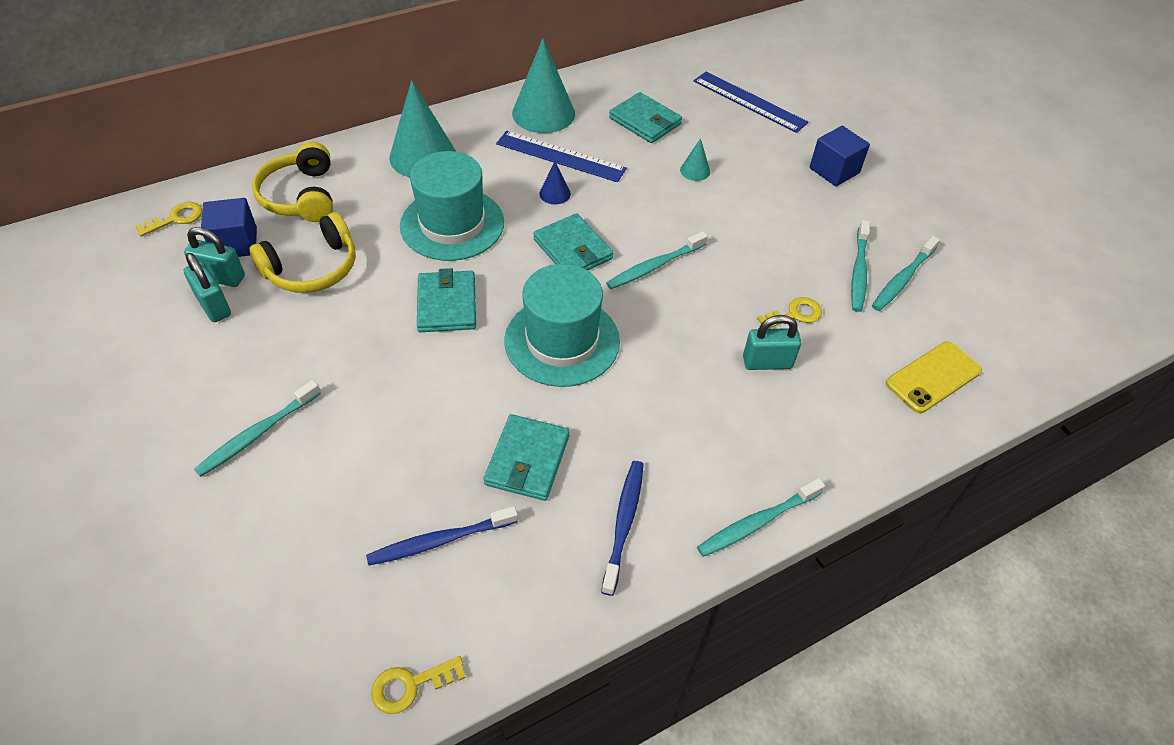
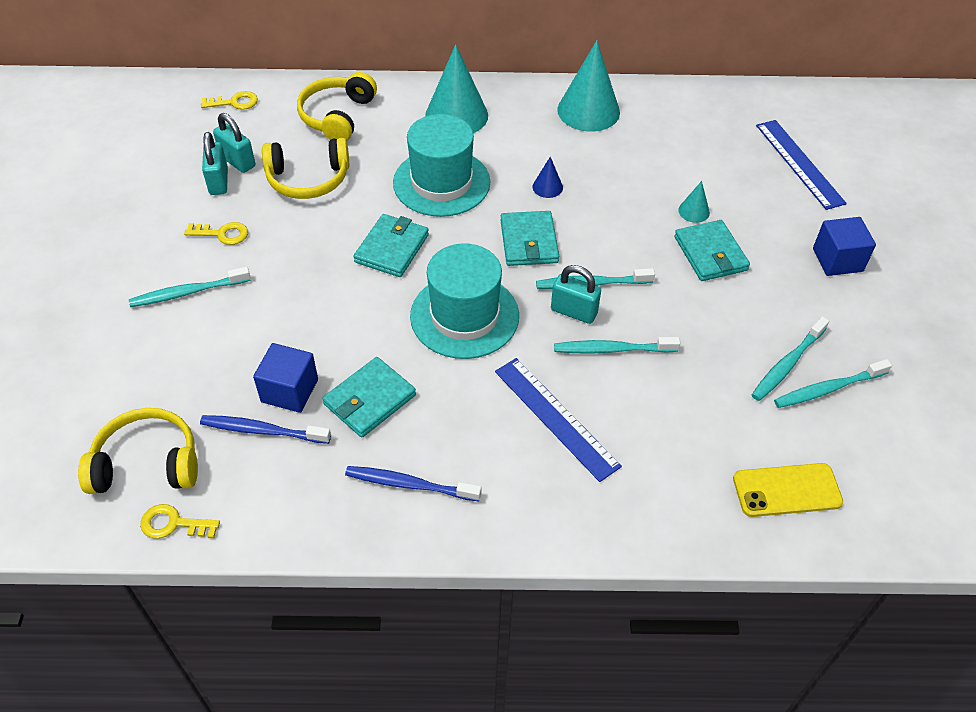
camera: 30 degrees right, 0 degrees up
blue cube [201,198,257,257] -> blue cube moved to [253,343,318,413]
blue ruler [496,131,627,182] -> blue ruler moved to [495,358,622,482]
blue toothbrush [601,461,644,596] -> blue toothbrush turned 120 degrees counterclockwise [345,466,481,501]
turquoise wallet [609,92,682,143] -> turquoise wallet moved to [674,220,750,281]
turquoise toothbrush [697,478,825,557] -> turquoise toothbrush moved to [554,337,680,353]
turquoise padlock [743,315,801,370] -> turquoise padlock moved to [551,265,601,324]
yellow key [757,297,822,329] -> yellow key moved to [184,222,248,245]
none -> yellow headphones [78,408,198,494]

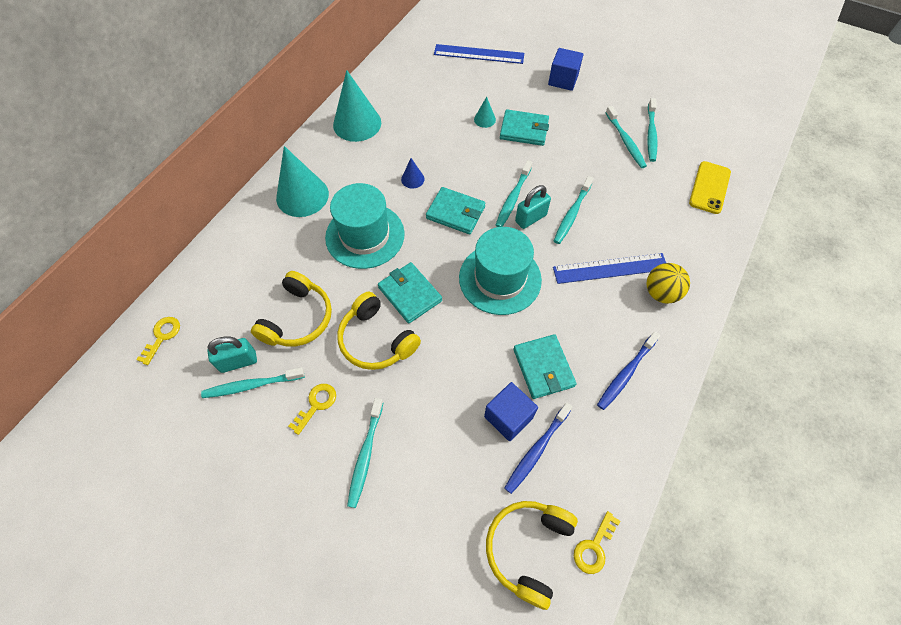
camera: 60 degrees left, 10 degrees up
turquoise padlock [202,132,228,195] -> turquoise toothbrush [201,367,305,398]
yellow headphones [297,72,377,141] -> yellow headphones moved to [337,292,421,370]
none -> yellow ball [646,263,690,304]

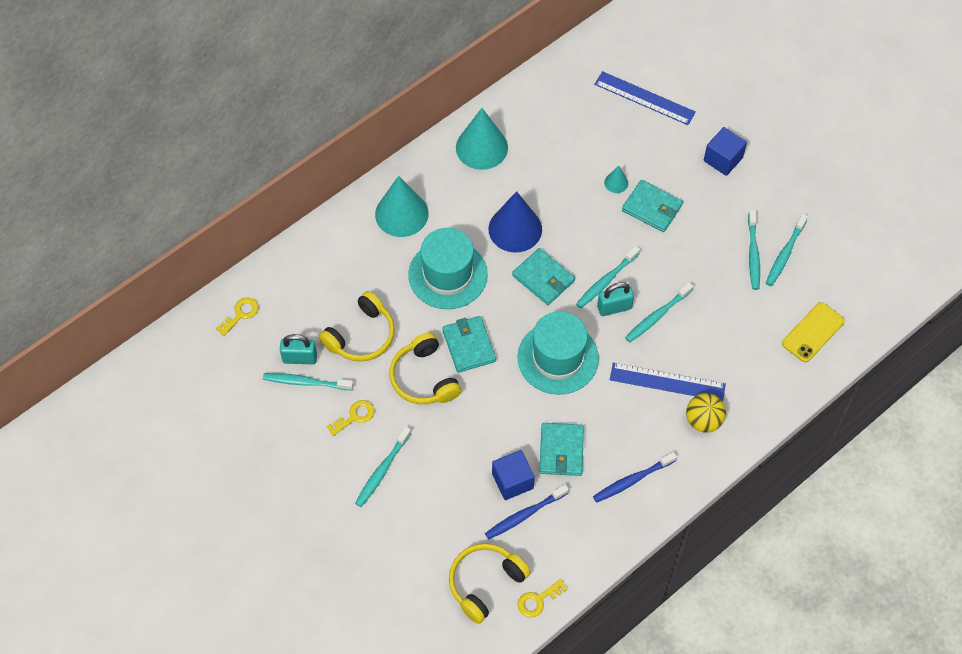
camera: 20 degrees right, 0 degrees up
blue cone [401,158,425,189] -> blue cone [488,191,542,252], size x2.20

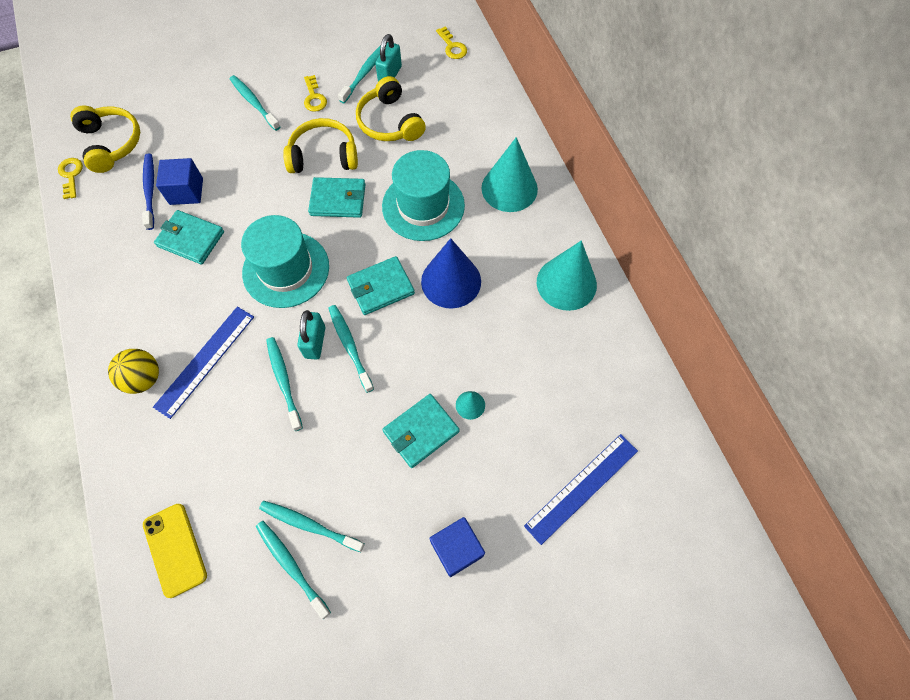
camera: 110 degrees right, 5 degrees up
blue toothbrush [593,452,677,503] -> none

